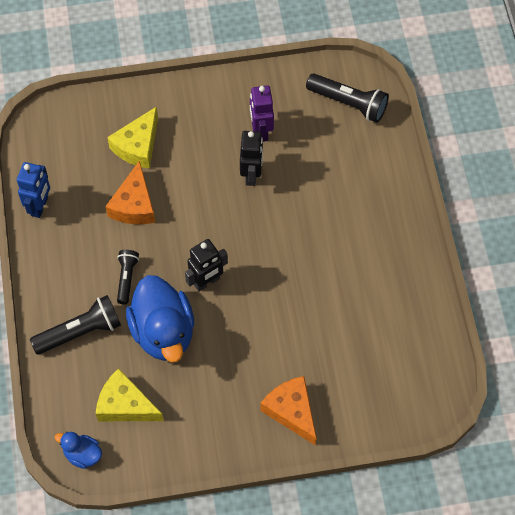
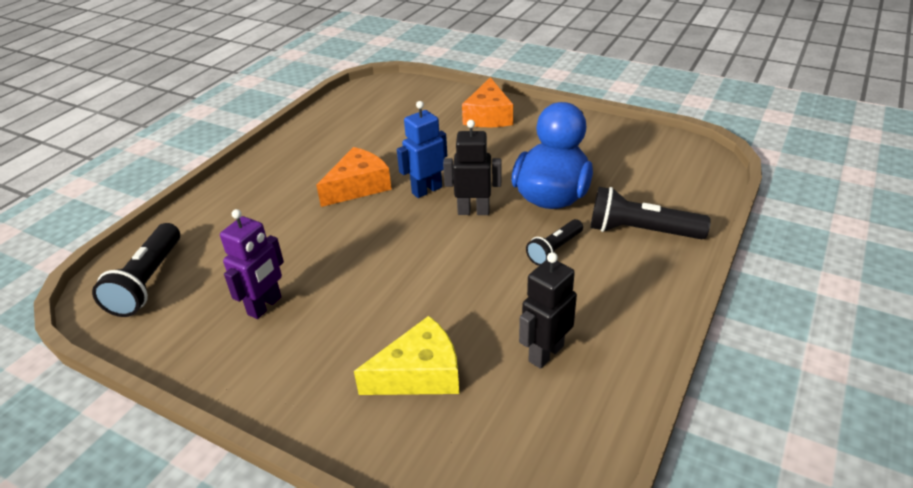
camera: 140 degrees left, 25 degrees down
blue robot [17,162,50,218] -> blue robot moved to [397,101,447,198]
blue duck [55,432,102,469] -> none
yellow cheese [96,368,164,421] -> none
orange cheese [105,160,155,224] -> orange cheese moved to [316,147,392,207]
black robot [240,131,263,186] -> black robot moved to [519,252,577,369]
black flashlight [306,73,389,123] -> black flashlight turned 150 degrees counterclockwise [92,223,180,317]

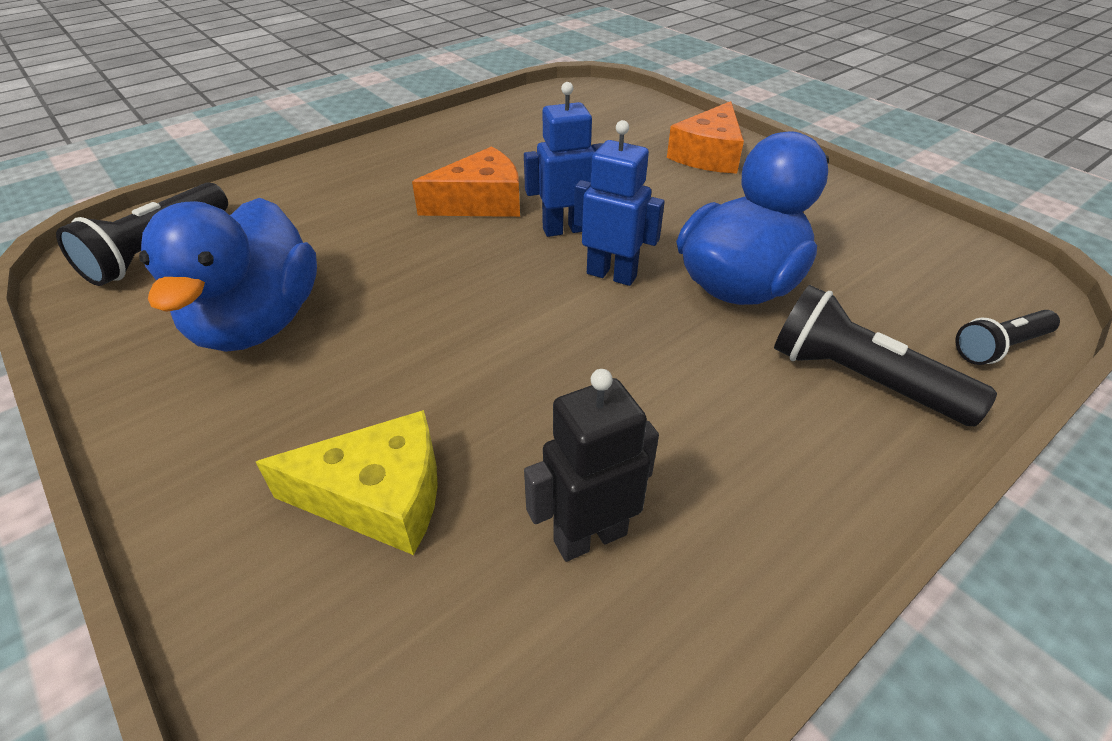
camera: 20 degrees right, 5 degrees up
purple robot [220,209,284,319] -> blue duck [139,198,317,352]
black robot [443,120,501,215] -> blue robot [574,120,665,286]
black flashlight [526,219,583,266] -> black flashlight moved to [956,310,1060,365]

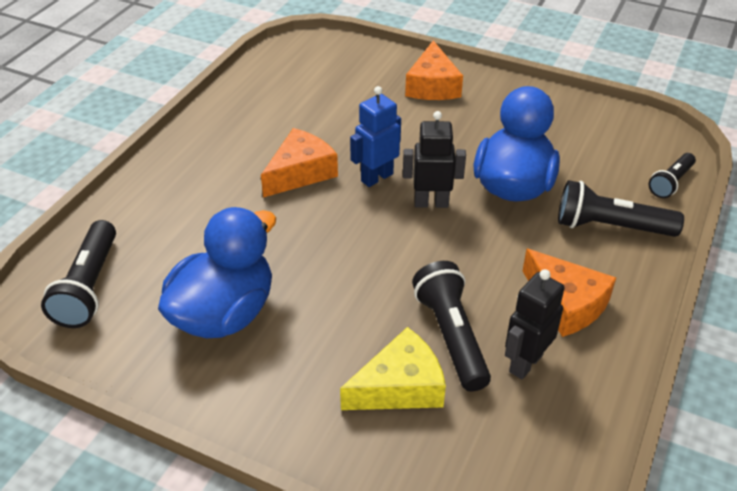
camera: 25 degrees left, 0 degrees up
blue duck [139,198,317,352] -> blue duck turned 120 degrees counterclockwise [158,207,276,338]
blue robot [574,120,665,286] -> black robot [403,111,466,208]
none -> black flashlight [412,261,491,392]
none -> orange cheese [523,249,616,337]

